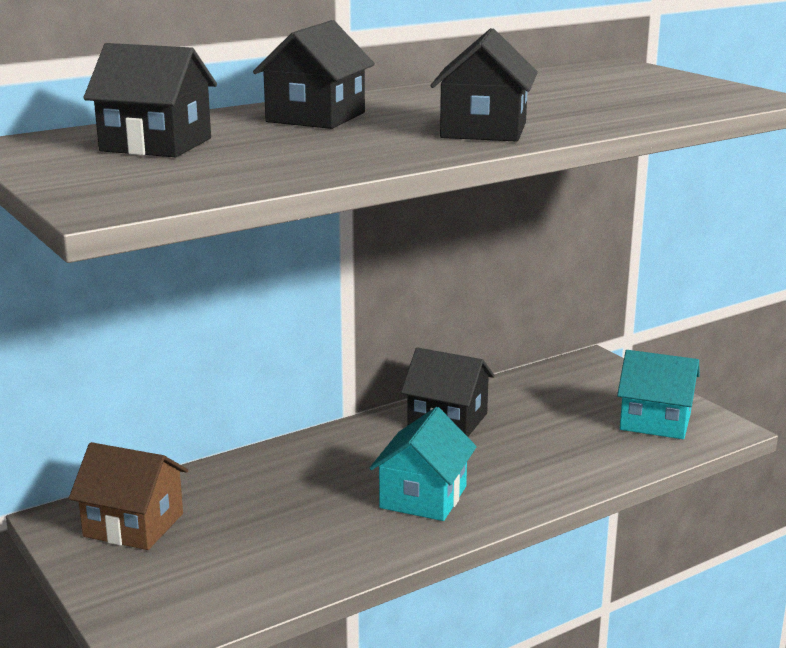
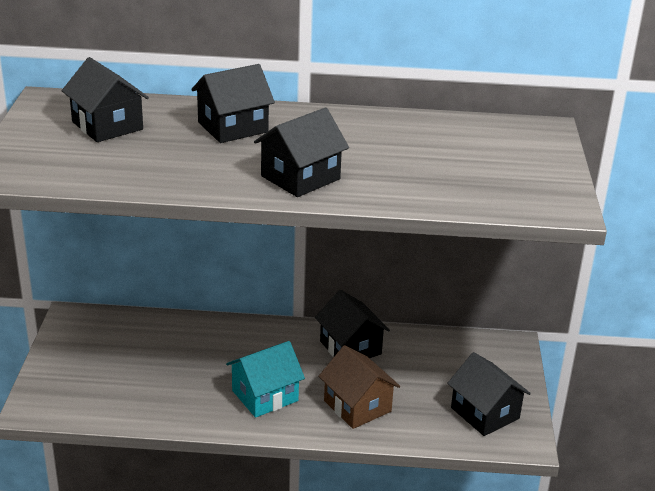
camera: 35 degrees right, 10 degrees up
brown house [69,442,188,550] -> brown house moved to [318,345,400,429]
turquoise house [617,350,700,439] -> black house [447,352,531,436]

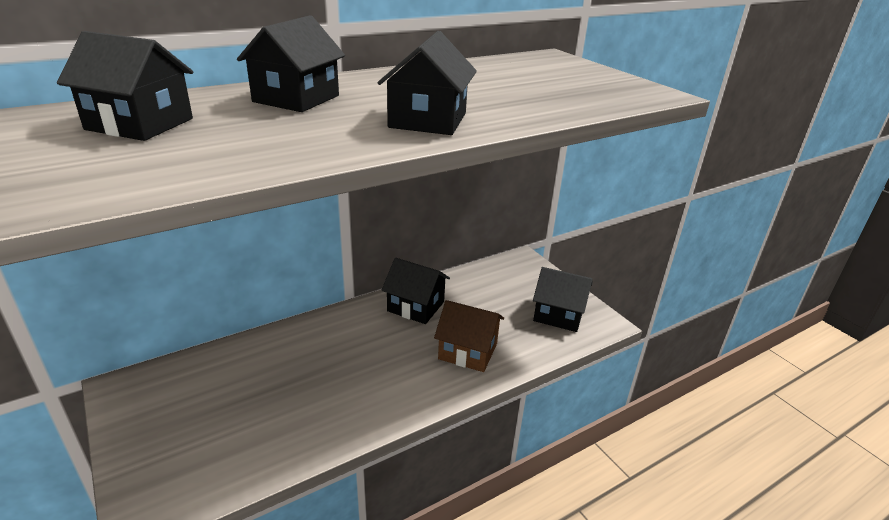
camera: 35 degrees left, 0 degrees up
turquoise house [226,341,305,418] -> none

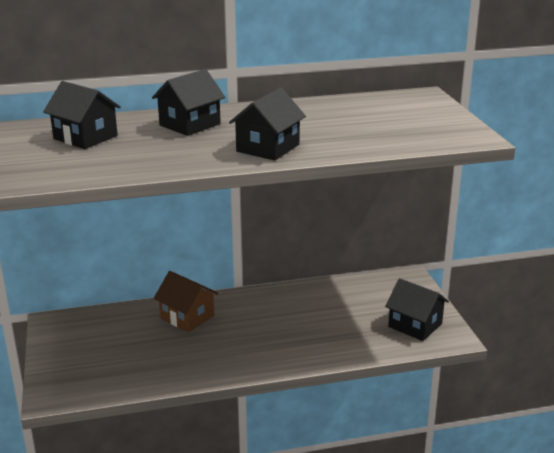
camera: 20 degrees right, 5 degrees down
black house [382,258,450,324] -> none
brown house [434,300,504,372] -> brown house moved to [154,271,218,332]

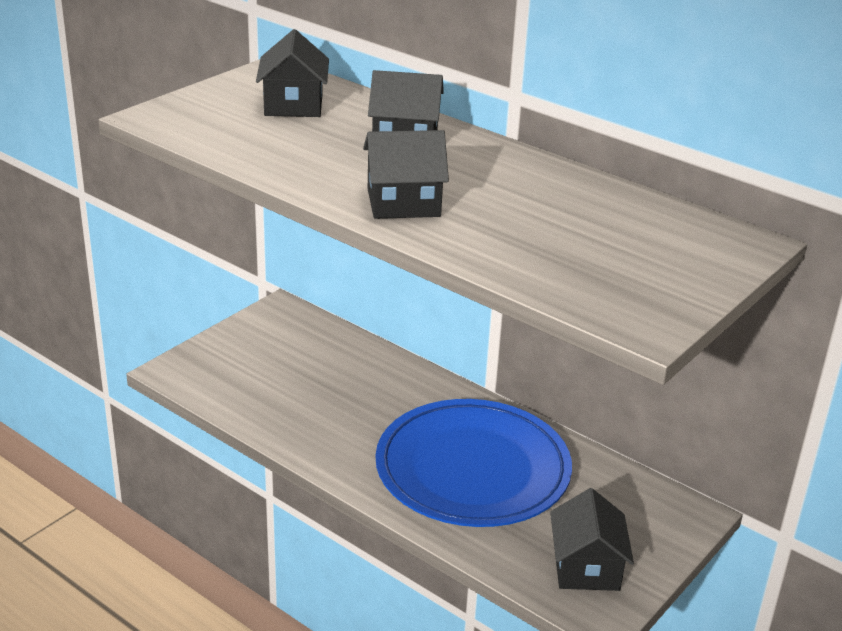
camera: 50 degrees right, 5 degrees up
brown house [154,271,218,332] -> none
none -> blue plate [375,399,572,527]

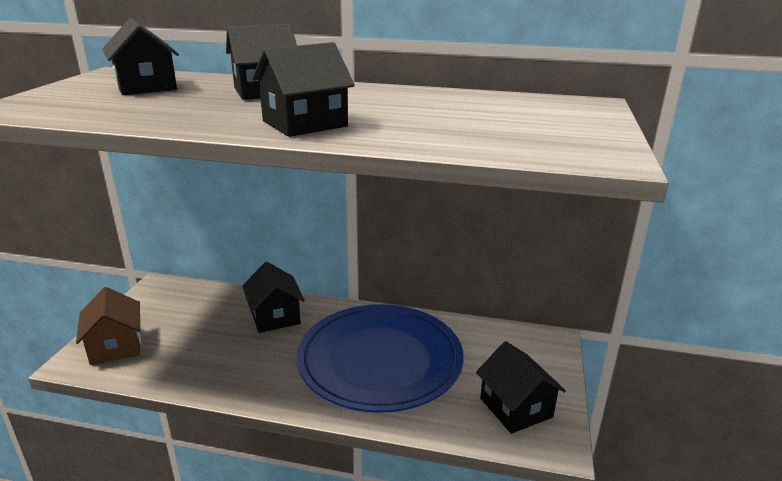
camera: 25 degrees left, 5 degrees down
none -> brown house [76,287,141,365]
none -> black house [242,262,305,333]

